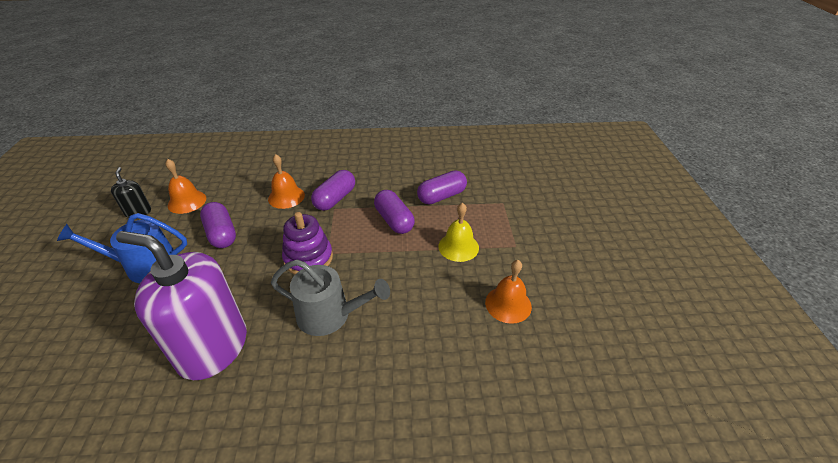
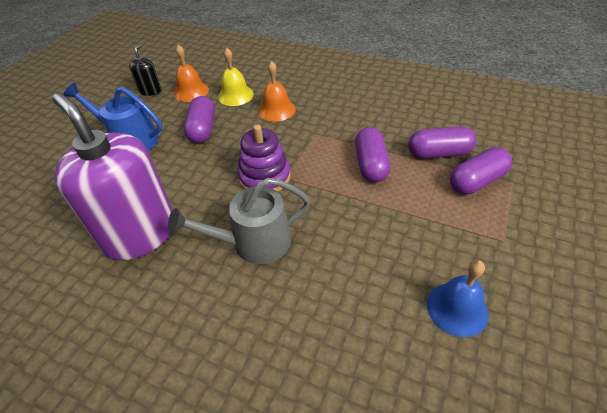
camera: 30 degrees right, 5 degrees up
grey watering can [271,259,390,336] -> grey watering can turned 120 degrees clockwise [168,178,311,264]
purple capsule [311,170,355,211] -> purple capsule moved to [450,147,512,195]
yellow bell [438,203,479,262] -> yellow bell moved to [218,48,254,106]
orange bell [485,260,532,324] -> blue bell [427,260,489,337]

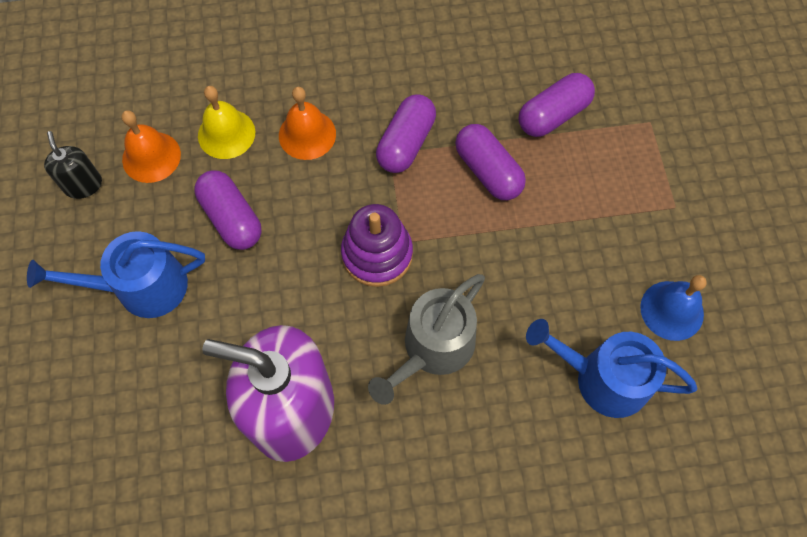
camera: 35 degrees left, 20 degrees up
purple capsule [450,147,512,195] -> purple capsule moved to [376,94,436,173]
none -> blue watering can [526,319,697,418]

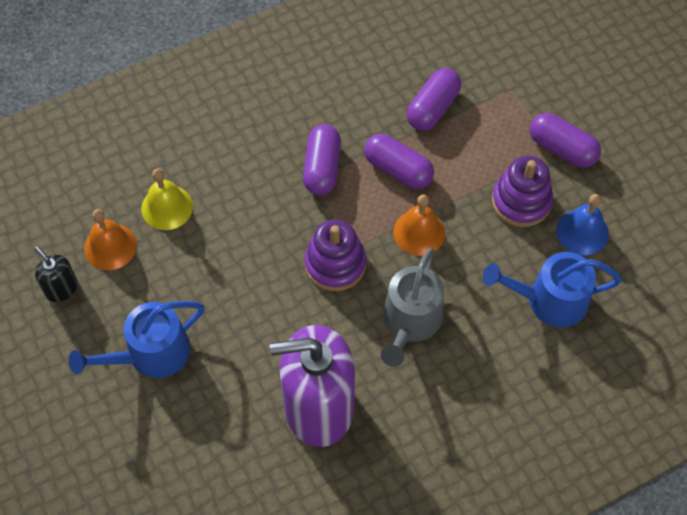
camera: 20 degrees left, 5 degrees down
purple capsule [194,171,262,250] -> purple capsule moved to [530,113,601,168]
orange bell [279,87,336,160] -> orange bell moved to [393,194,445,256]
none -> purple stacking toy [492,156,553,227]

